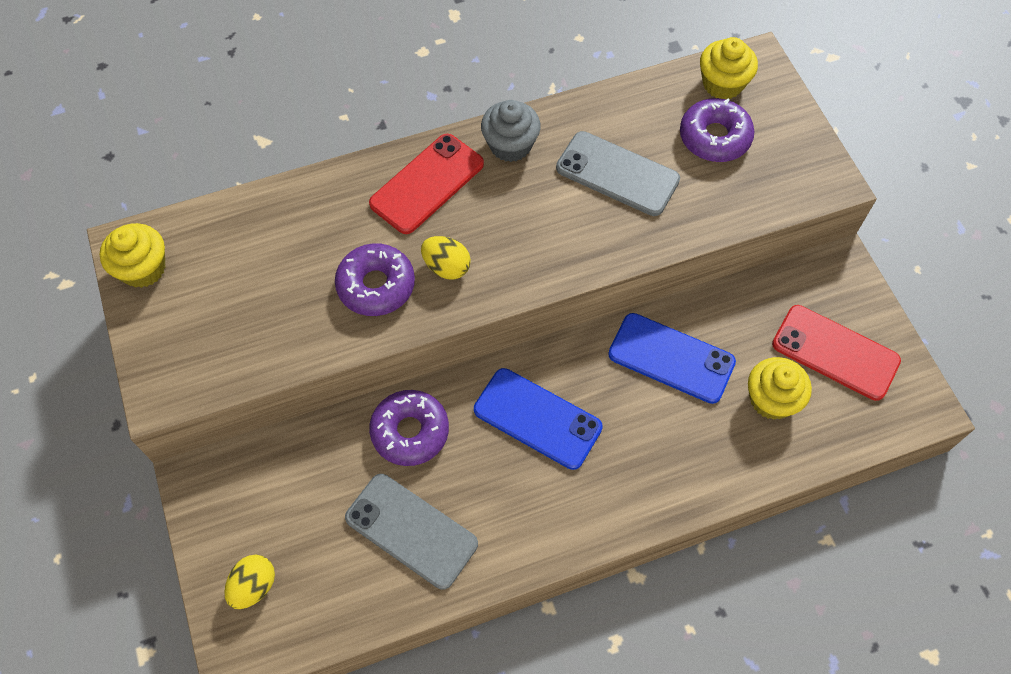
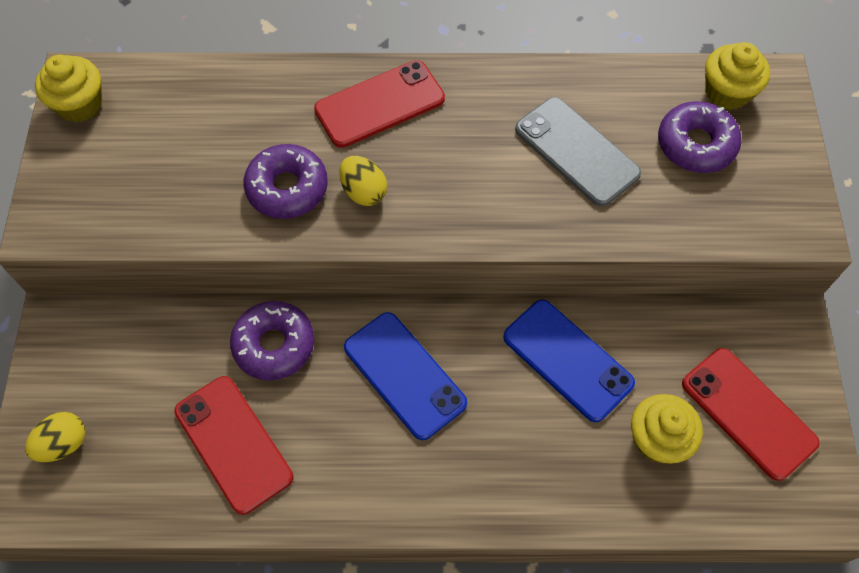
camera: 20 degrees right, 0 degrees up
grey phone [345,474,478,590] -> red phone [174,376,293,515]
grey cupcake [481,100,541,162] -> none

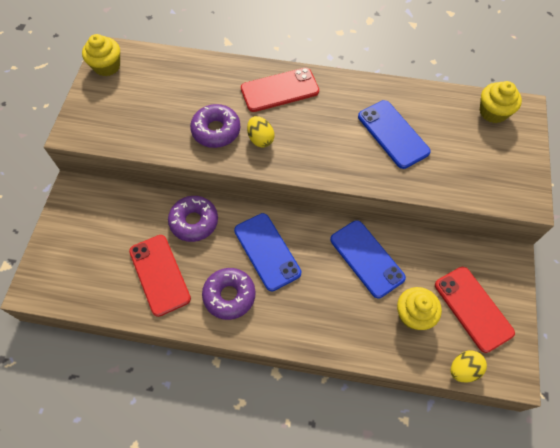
camera: 10 degrees right, 0 degrees up
yellow egg [25,412,85,462] -> yellow egg moved to [451,351,487,383]
grey phone [515,97,641,207] -> blue phone [358,100,431,169]
purple donut [658,101,742,173] -> purple donut moved to [202,268,256,320]

